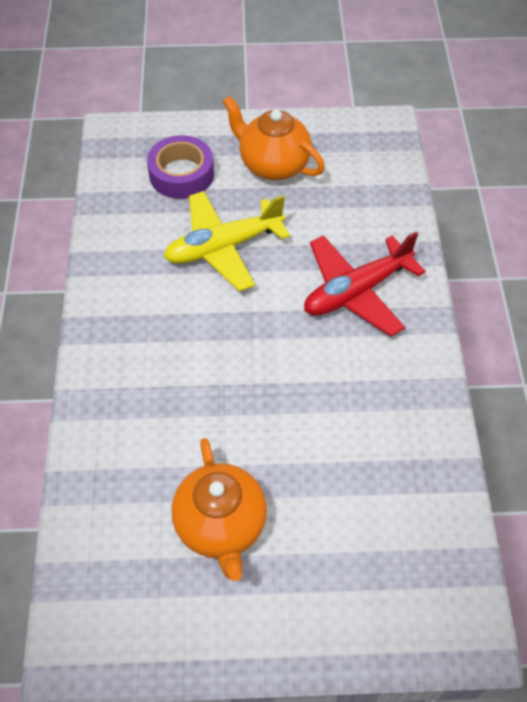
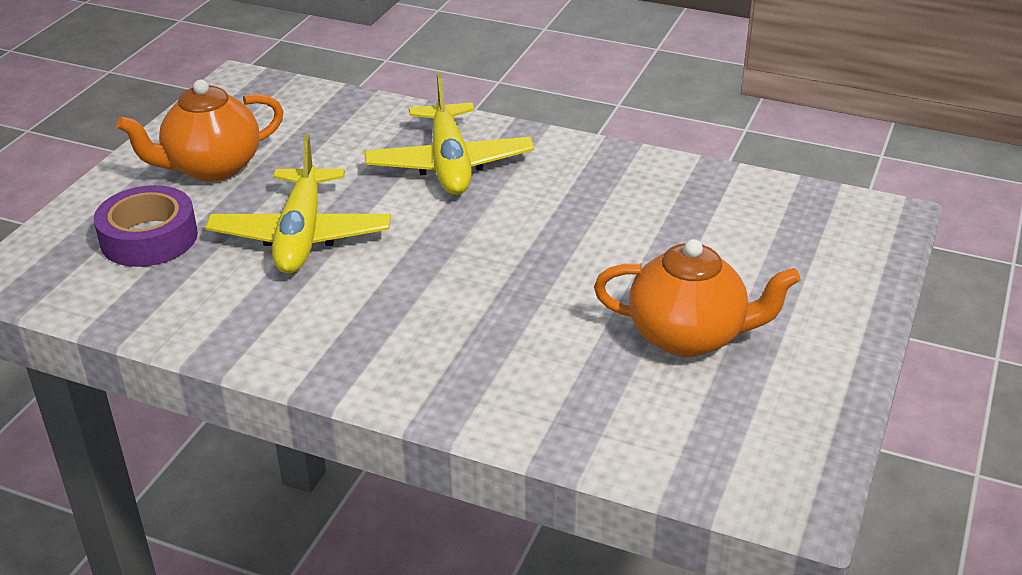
camera: 65 degrees left, 20 degrees down
red plane [304,231,426,336] -> yellow plane [364,72,534,195]

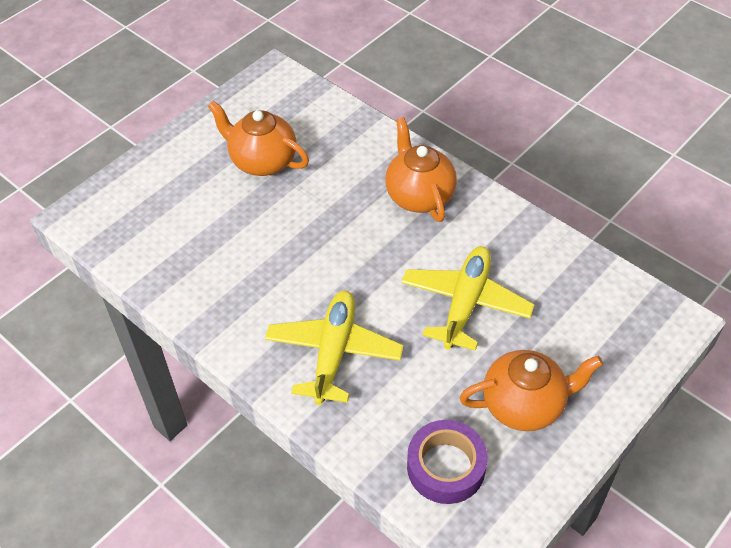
camera: 160 degrees left, 15 degrees up
purple tape [94,185,198,267] -> purple tape moved to [407,420,488,504]
none -> orange teapot [385,117,457,222]

